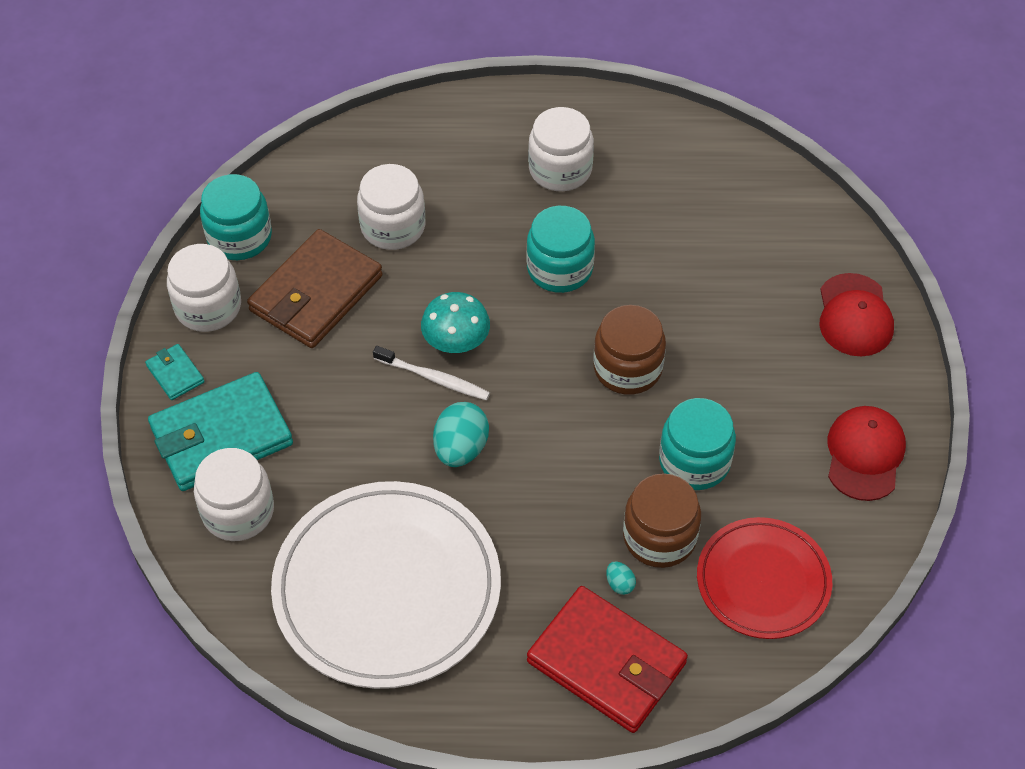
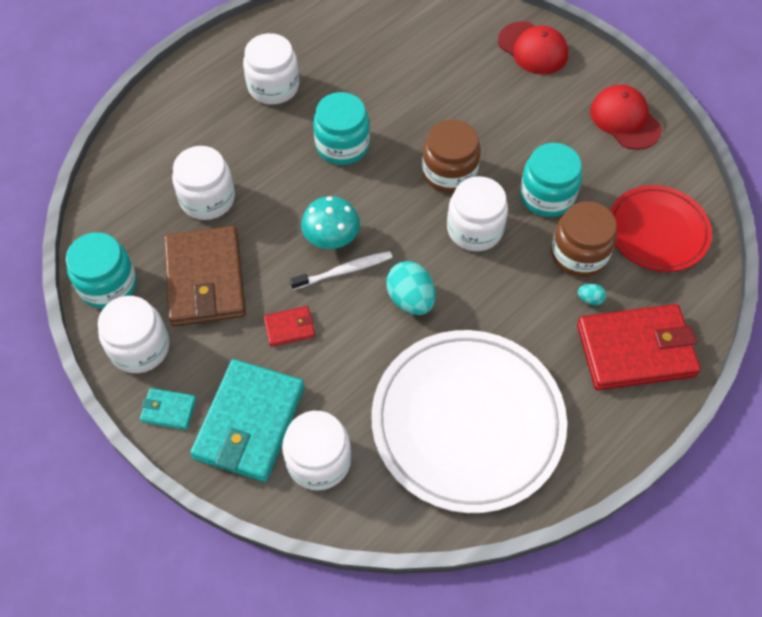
camera: 45 degrees left, 5 degrees up
none -> red wallet [264,306,315,347]
none -> white jar [447,176,508,251]

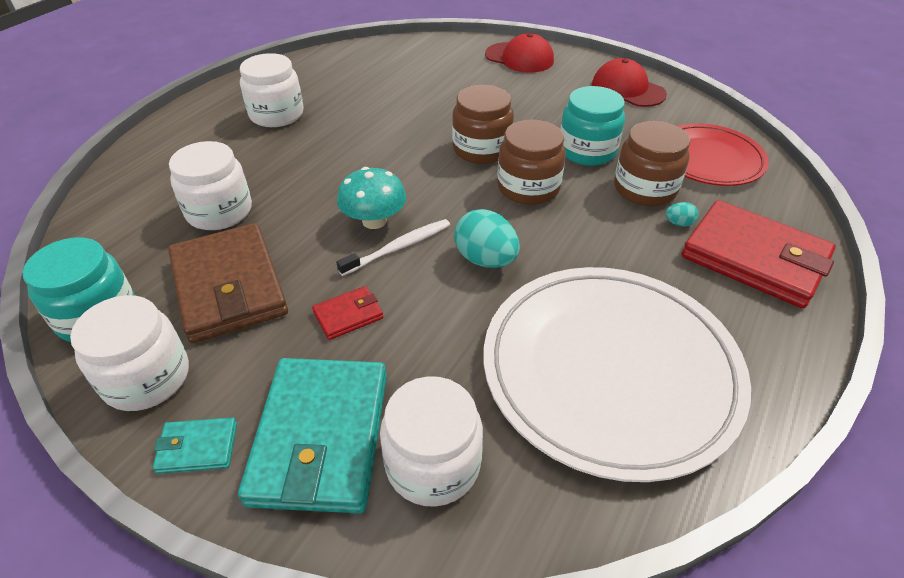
camera: 15 degrees left, 15 degrees down
turquoise jar [313,92,370,165] -> none
white jar [447,176,508,251] -> brown jar [497,119,566,205]
red wallet [577,304,701,390] -> red wallet turned 60 degrees clockwise [682,200,836,308]

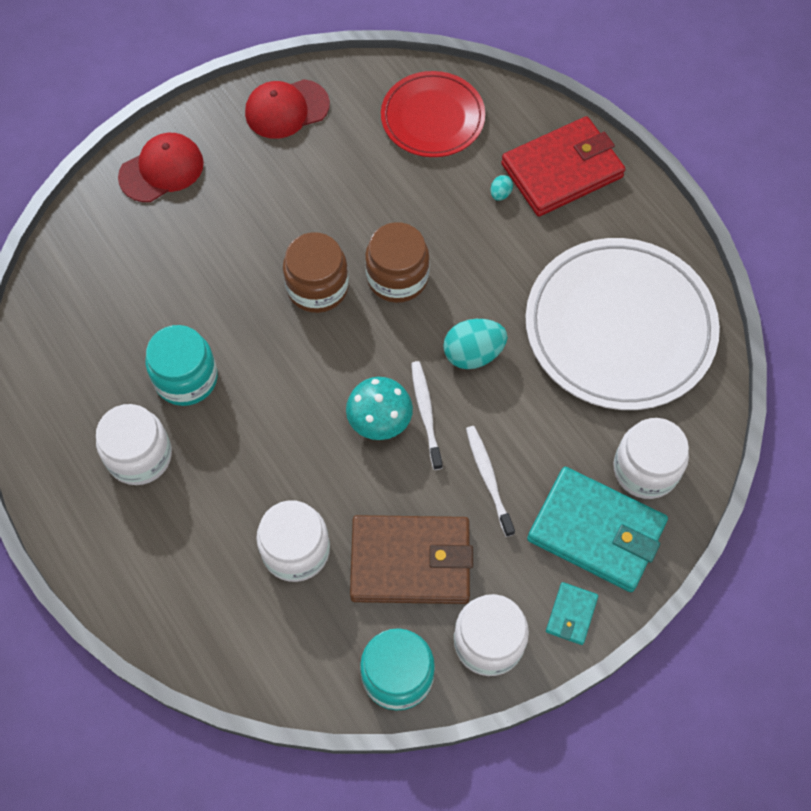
camera: 65 degrees left, 20 degrees up
red wallet [312,286,383,340] -> white toothbrush [466,426,515,537]
turquoise jar [560,86,625,166] -> turquoise jar moved to [146,325,218,406]
brown jar [614,121,690,206] -> none

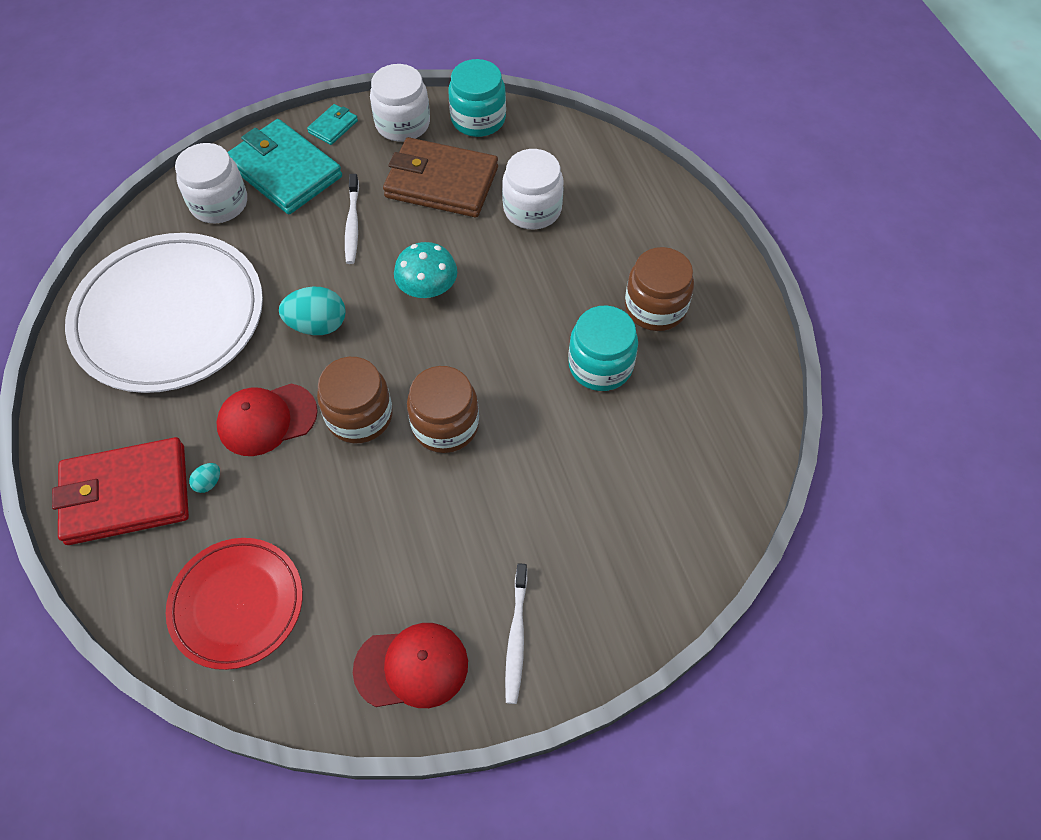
camera: 165 degrees left, 5 degrees down
white jar [96,404,172,485] -> brown jar [625,247,694,331]
red cap [118,133,204,202] -> red cap moved to [216,384,318,456]
white toothbrush [411,361,443,470] -> white toothbrush moved to [505,563,527,704]

